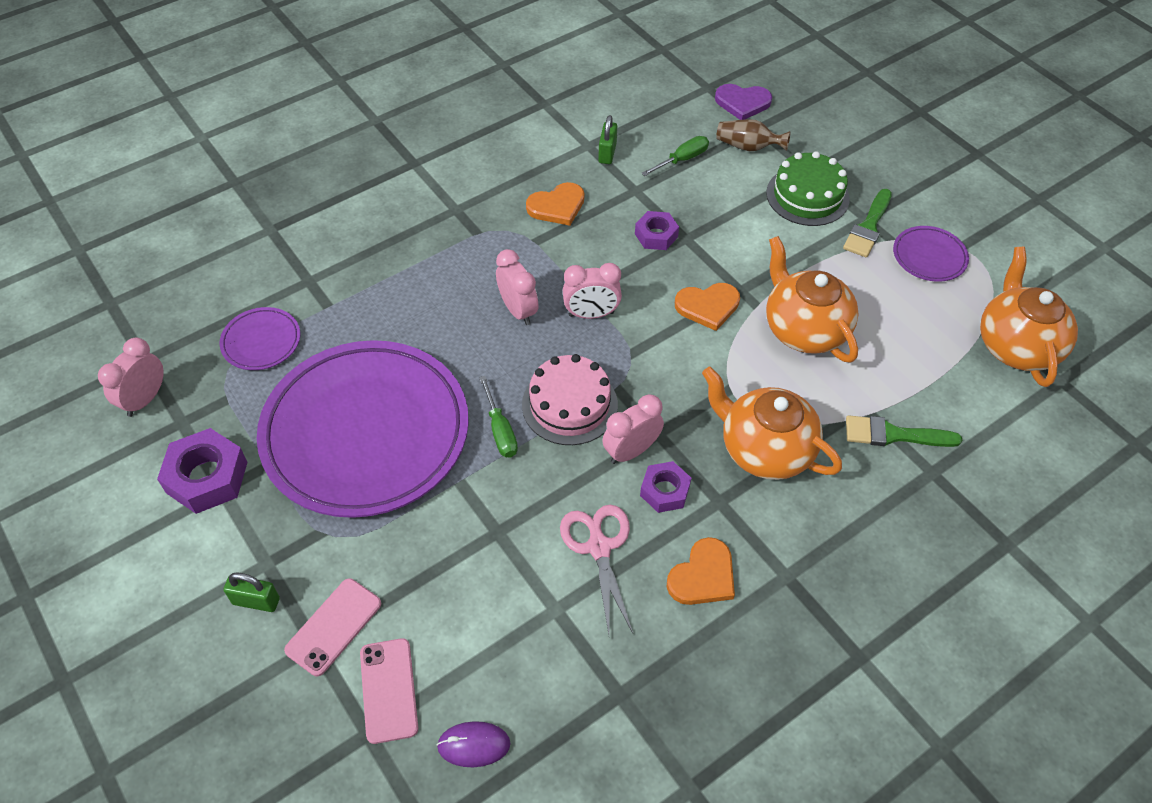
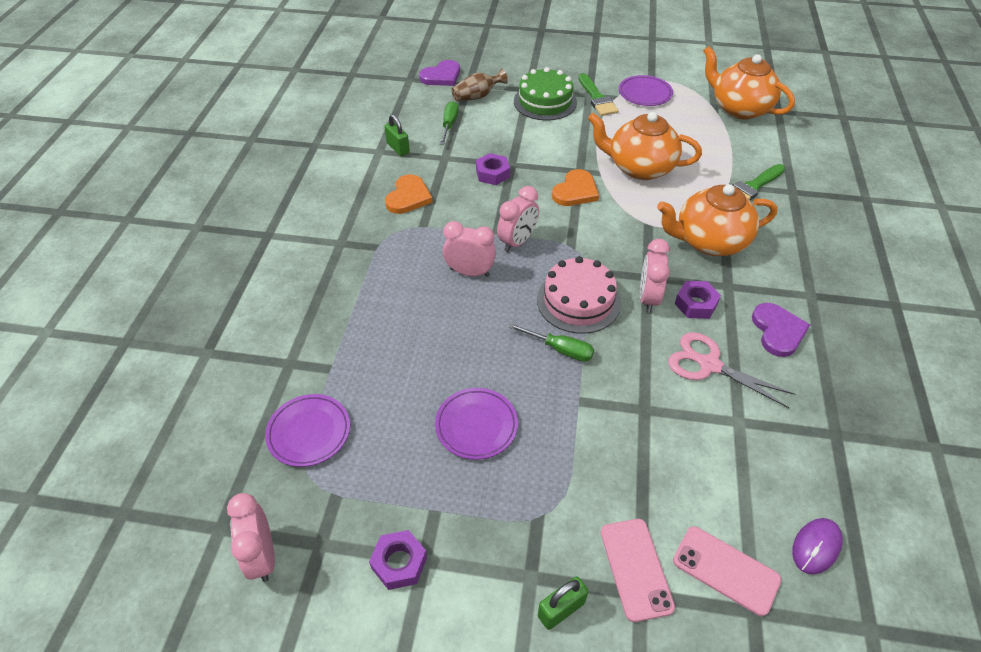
camera: 45 degrees left, 5 degrees down
purple nut [157,428,247,514] -> purple nut [369,530,427,590], size x0.62
purple plate [257,340,469,518] -> purple plate [435,388,518,460], size x0.41
orange heart [667,537,735,605] -> purple heart [752,303,810,357]

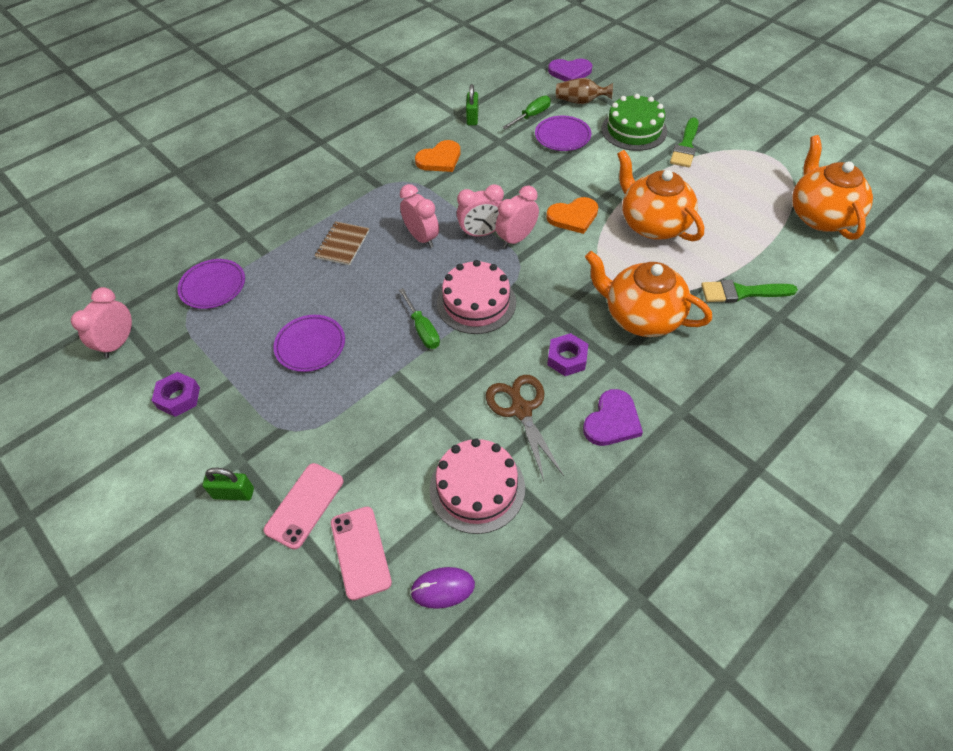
camera: 40 degrees right, 5 degrees up
purple nut [476,153,510,185] -> none
purple plate [619,75,673,106] -> purple plate moved to [535,116,591,151]
pink clock [640,239,670,313] -> pink clock moved to [495,186,539,248]
pink scissors [668,332,795,408] -> brown scissors [486,375,564,481]
none -> brown notebook [315,221,369,265]
none -> pink cake [430,438,525,534]

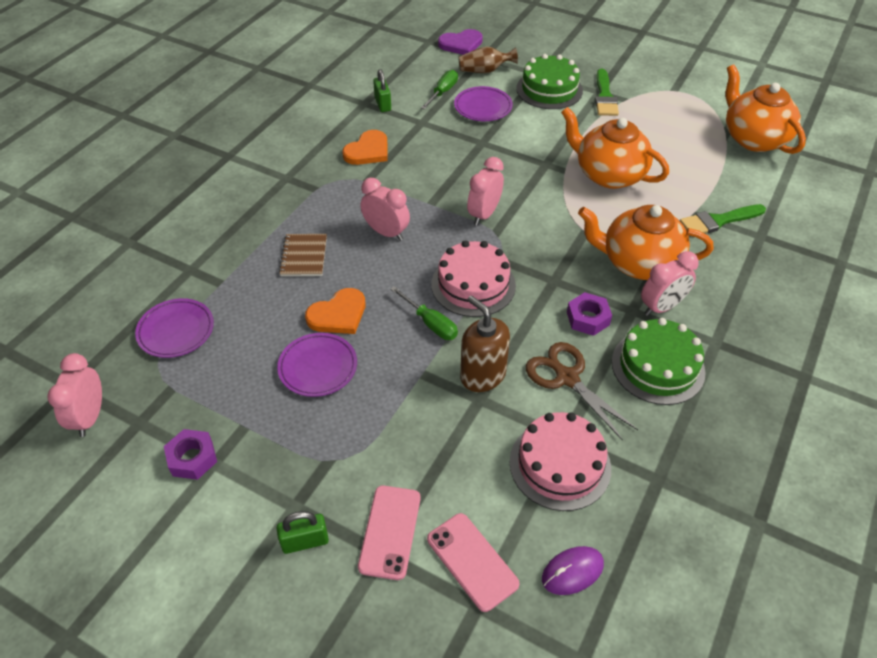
camera: 20 degrees left, 5 degrees down
pink clock [457,184,504,237] -> pink clock moved to [641,251,699,316]
orange heart [546,197,598,234] -> orange heart moved to [305,288,366,334]
purple heart [583,389,643,446] -> green cake [612,318,706,405]
none -> brown soap dispenser [460,295,510,392]

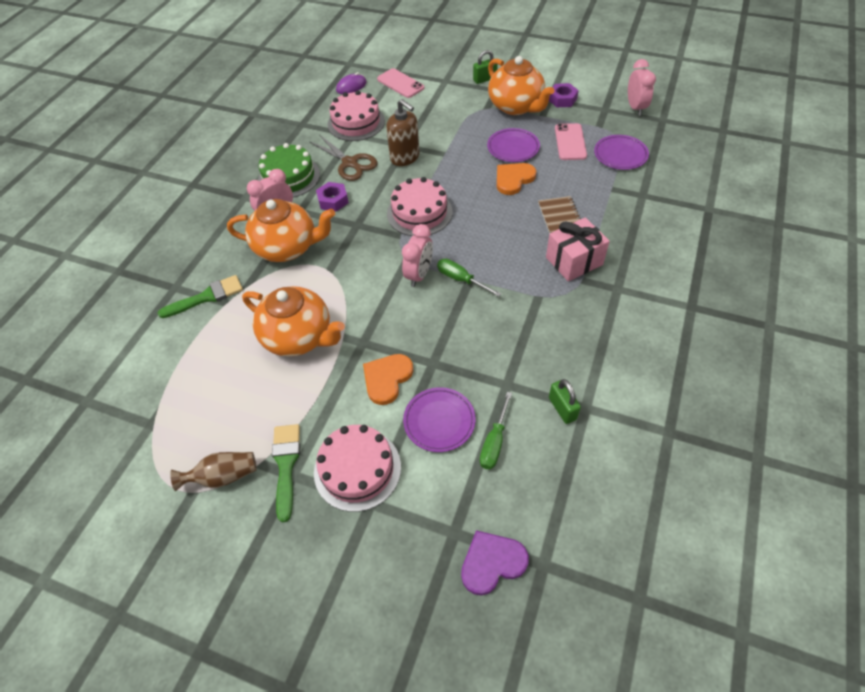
camera: 175 degrees right, 5 degrees up
orange heart [342,130,388,165] -> orange heart moved to [363,354,413,405]
pink phone [358,486,420,580] -> pink phone moved to [555,123,587,160]
pink clock [361,178,410,241] -> none
green screwdriver [390,286,458,340] -> green screwdriver moved to [437,259,501,297]
brown vase [459,47,518,73] -> brown vase moved to [170,452,257,491]
green cake [516,54,583,109] -> pink cake [314,425,401,512]
orange teapot [726,64,806,154] -> orange teapot moved to [488,56,555,115]
none -> pink gift [546,217,610,281]

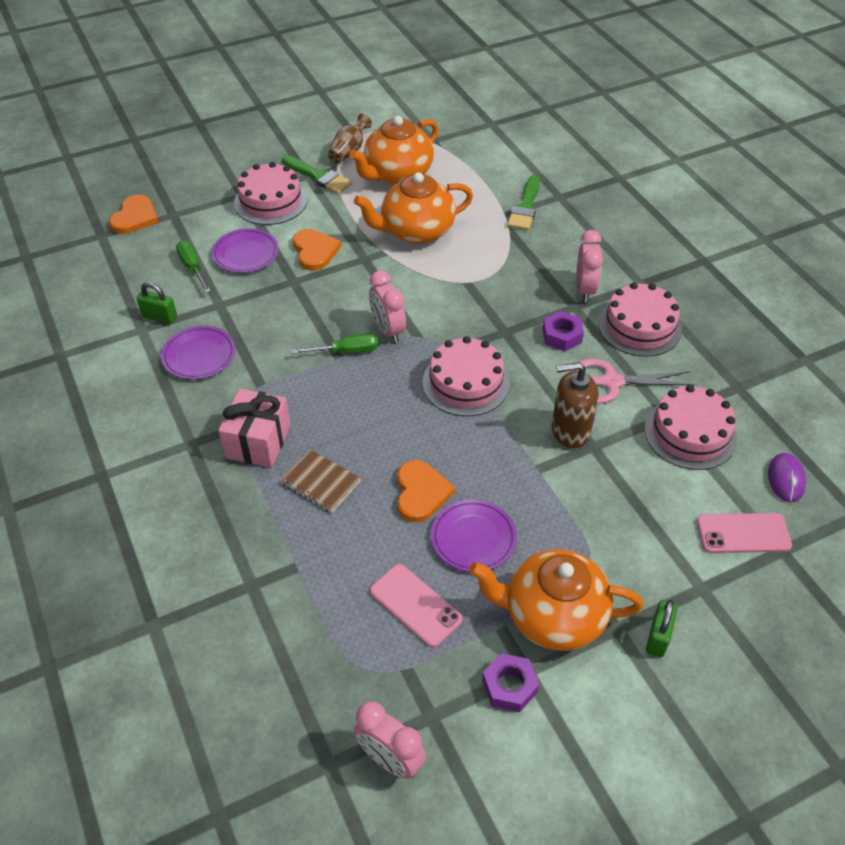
camera: 130 degrees right, 5 degrees down
orange teapot [227,199,335,262] -> orange teapot moved to [349,116,439,185]
green cake [258,143,320,198] -> pink cake [598,282,682,357]
brown scissors [310,135,377,181] -> pink scissors [574,359,695,404]
purple heart [461,530,529,596] -> orange heart [109,195,159,234]
purple plate [594,135,649,170] -> purple plate moved to [161,326,235,379]

